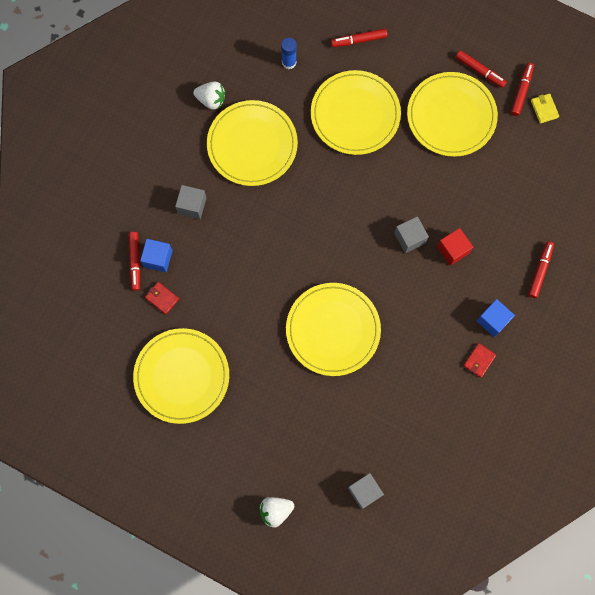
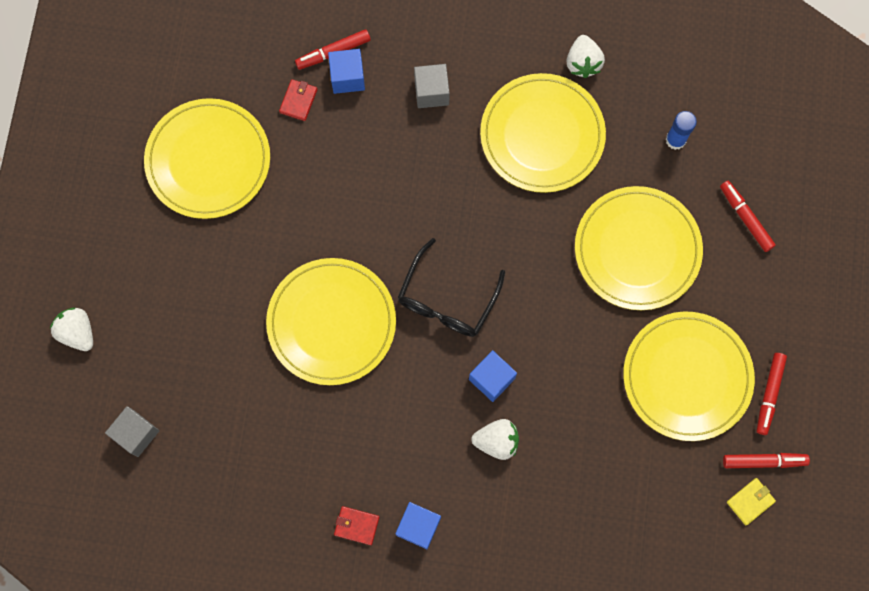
camera: 70 degrees right, 0 degrees up
grey cube [394,216,429,253] -> blue cube [469,350,517,402]
red cube [437,228,473,266] -> white strawberry [471,419,519,460]
red marker [528,241,554,298] -> none
none -> black glasses [397,238,505,337]

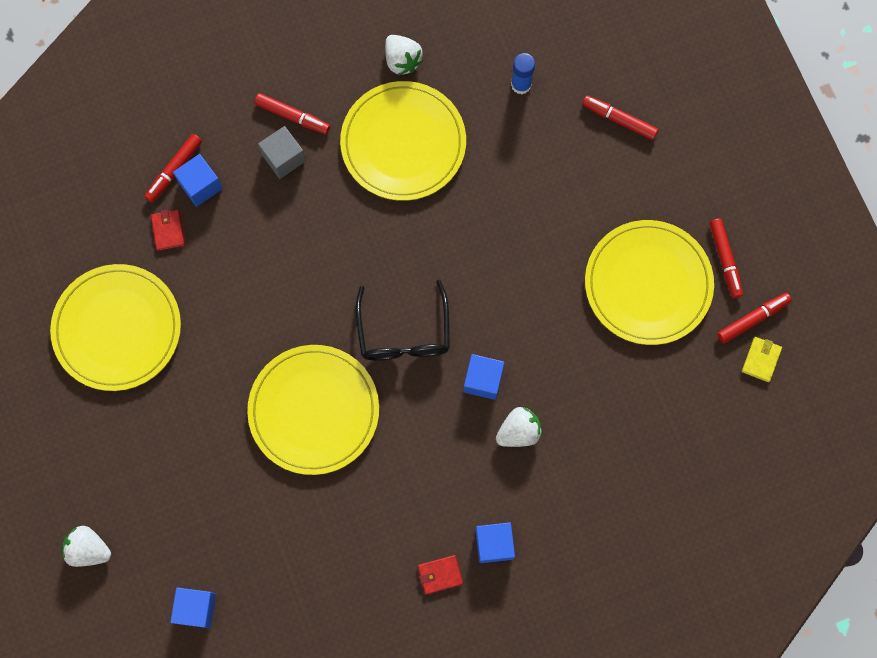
camera: 30 degrees left, 0 degrees up
grey cube [105,406,160,457] -> blue cube [170,587,216,628]
yellow plate [575,186,703,310] -> none
none -> red marker [254,93,330,134]

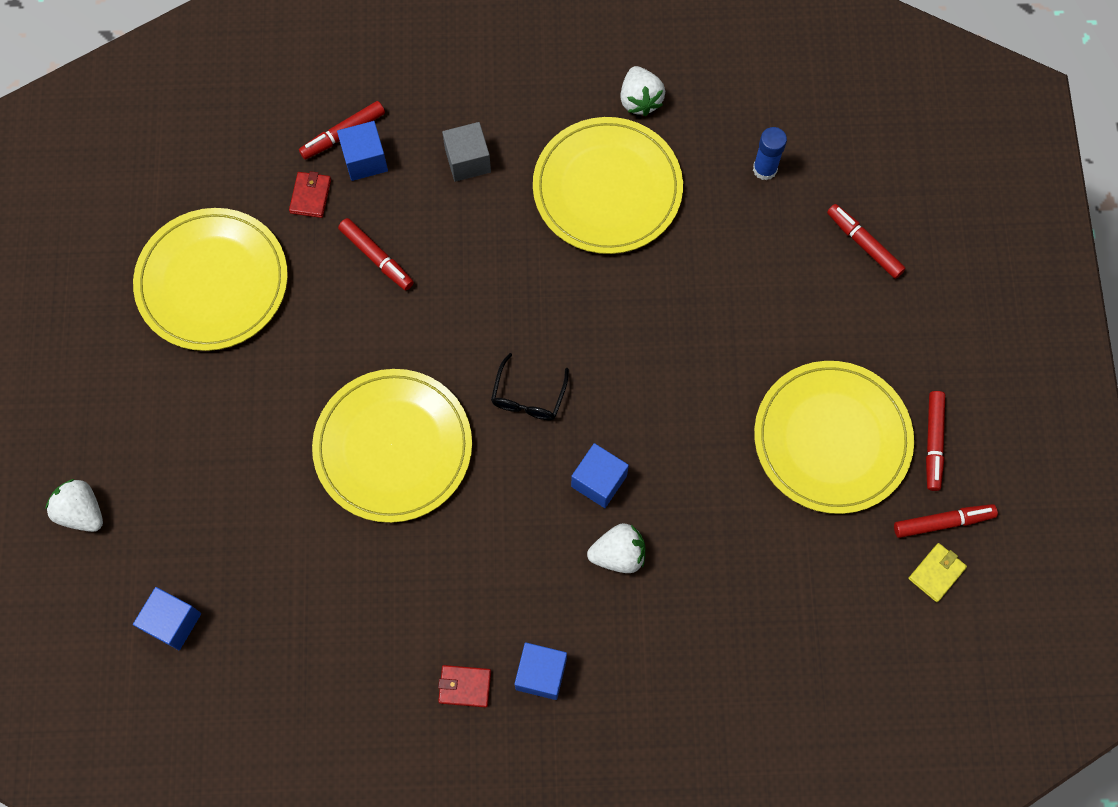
camera: 20 degrees right, 5 degrees down
red marker [254,93,330,134] -> red marker moved to [338,218,414,291]
black glasses [356,280,450,360] -> black glasses [491,353,569,420], size x0.63

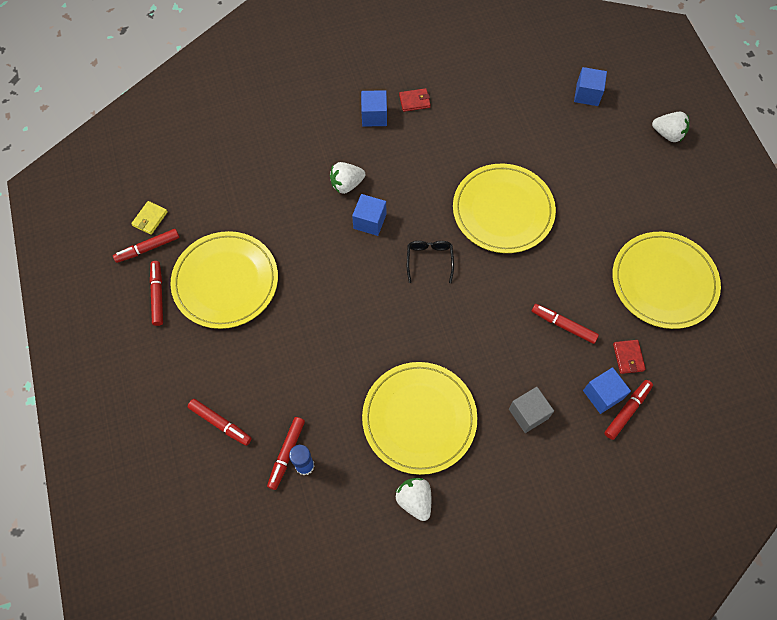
camera: 165 degrees right, 5 degrees down
none -> red marker [267,417,305,490]

